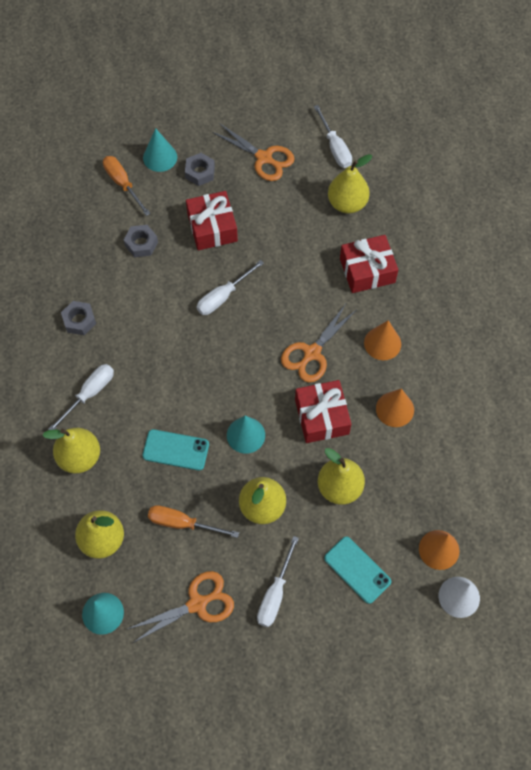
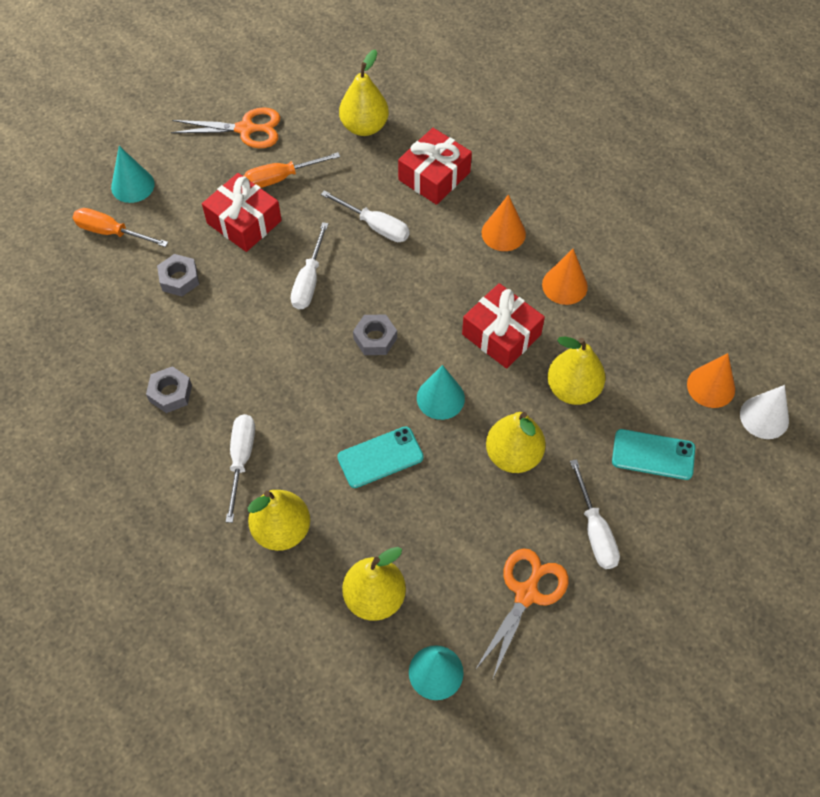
camera: 35 degrees left, 5 degrees down
orange screwdriver [148,505,239,538] -> orange screwdriver moved to [244,152,340,188]
grey nut [185,153,215,186] -> grey nut moved to [353,315,397,355]
orange scissors [281,302,356,382] -> none
white screwdriver [314,105,352,168] -> white screwdriver moved to [321,190,410,242]

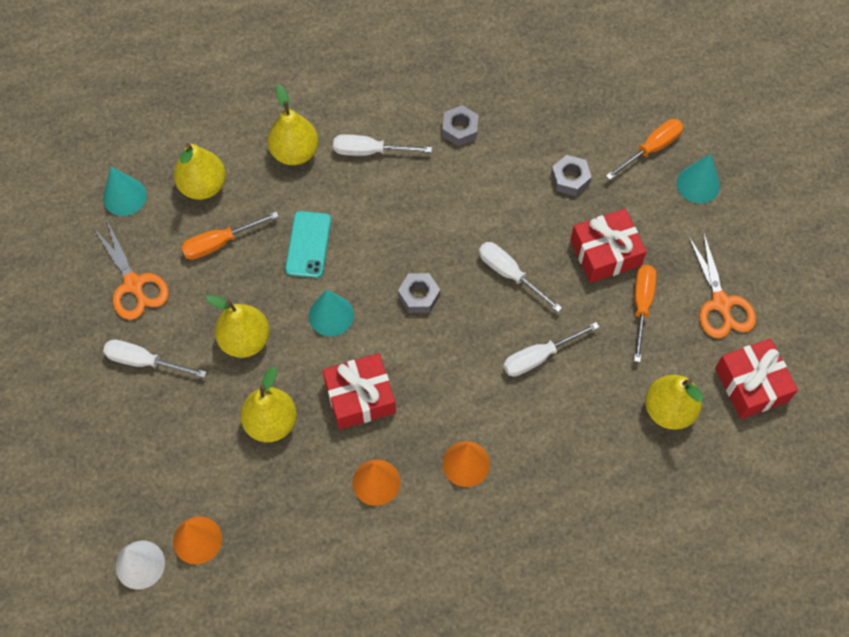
camera: 120 degrees right, 5 degrees up
orange scissors [171,107,280,148] -> orange scissors turned 45 degrees counterclockwise [688,231,756,338]
white screwdriver [226,414,255,523] -> white screwdriver turned 150 degrees clockwise [333,134,432,156]
red gift [398,128,472,205] -> red gift moved to [715,338,798,419]
turquoise phone [612,429,695,480] -> none
none -> orange screwdriver [181,212,279,260]

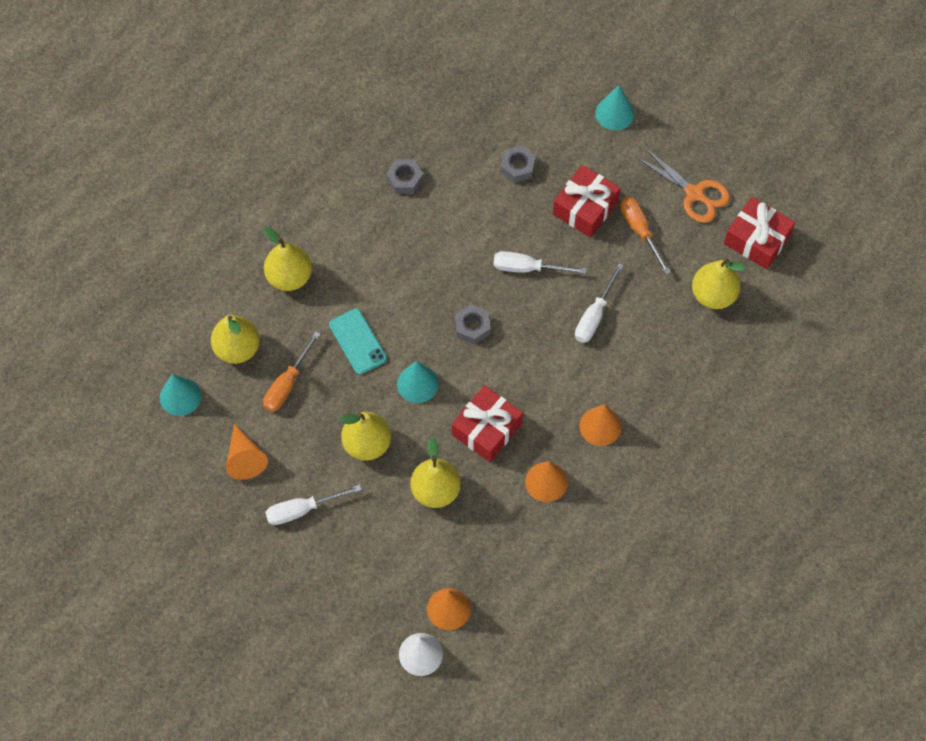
camera: 35 degrees left, 0 degrees up
orange scissors [93,221,169,320] -> orange cone [226,424,268,480]
white screwdriver [333,134,432,156] -> none
orange screwdriver [606,119,683,180] -> none

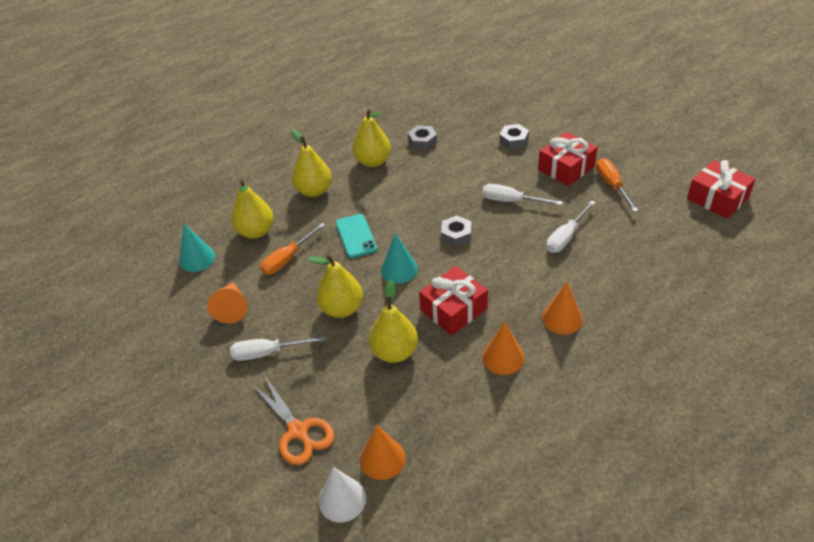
camera: 15 degrees right, 20 degrees down
turquoise cone [595,85,634,131] -> none
orange scissors [635,147,730,223] -> orange scissors moved to [253,375,334,465]
yellow pear [692,259,746,309] -> yellow pear moved to [353,109,391,167]

